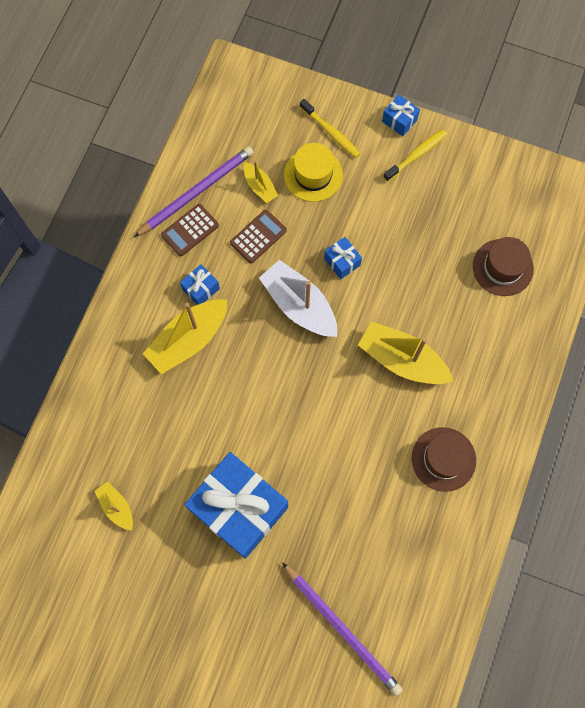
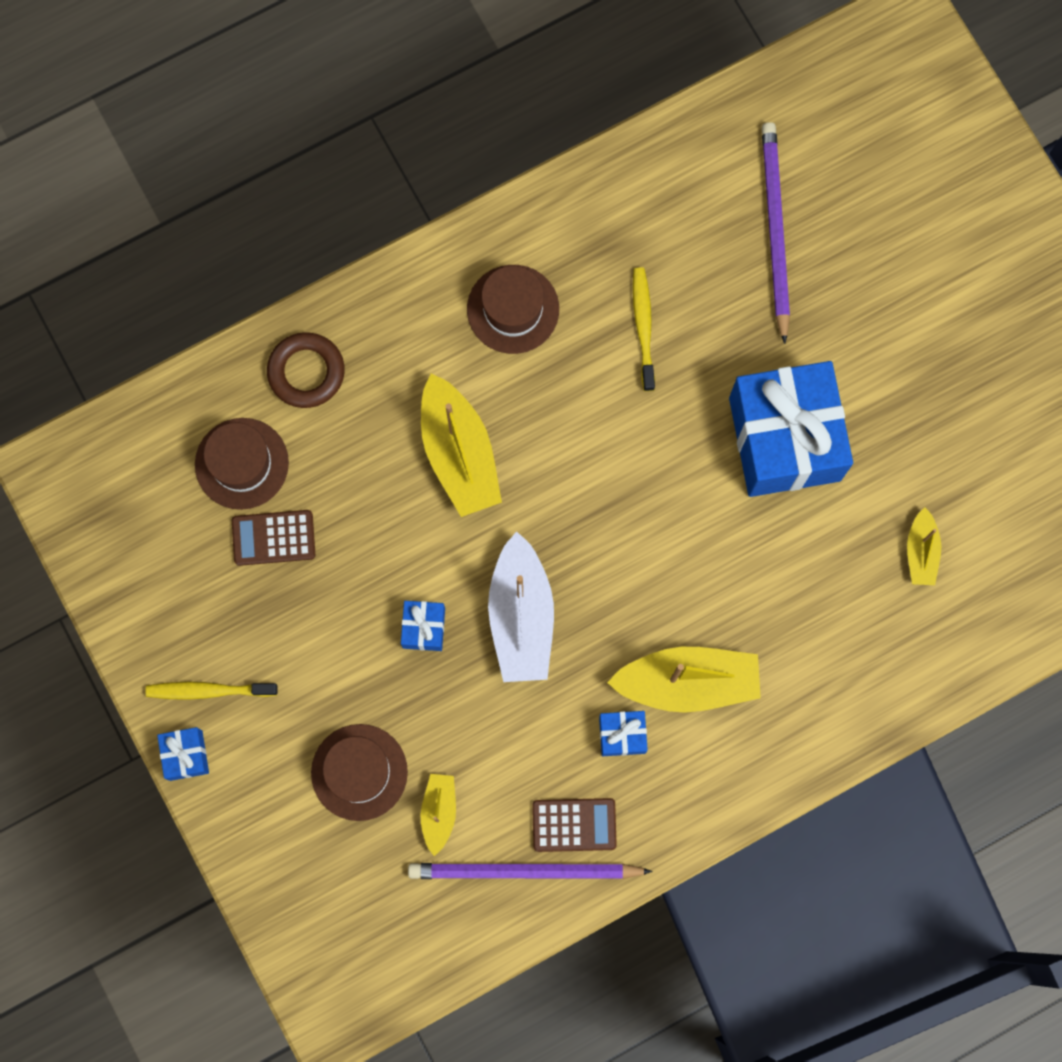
camera: 140 degrees left, 5 degrees up
brown calculator [230,210,287,263] -> brown calculator moved to [232,510,315,566]
yellow hat [284,143,343,202] -> brown hat [311,724,408,821]
yellow toothbrush [300,99,360,158] -> yellow toothbrush moved to [633,267,655,391]
none -> brown ring [267,332,345,408]

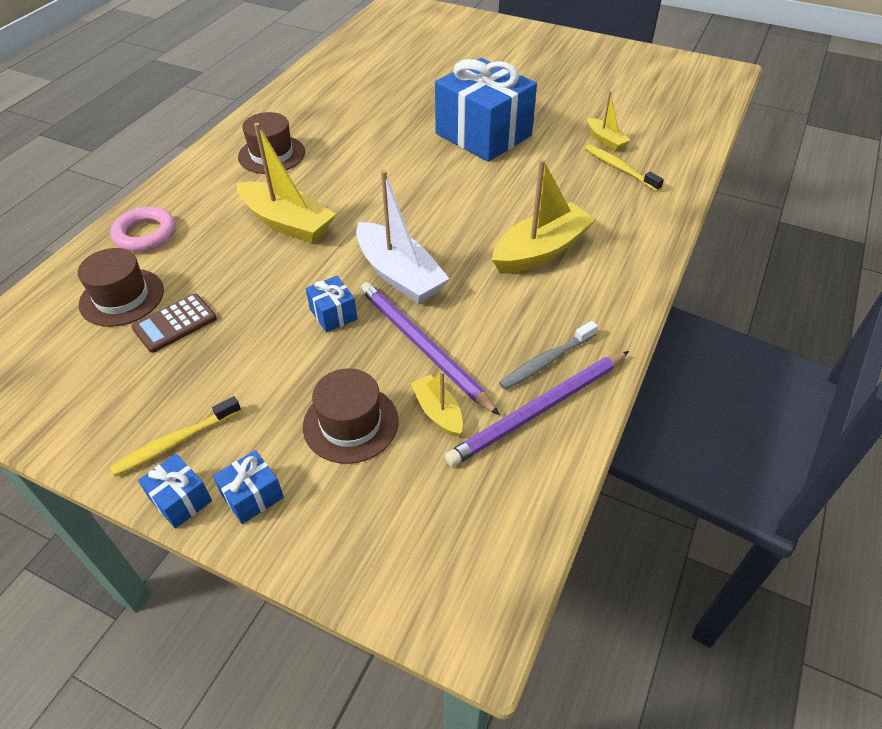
camera: 35 degrees left, 30 degrees down
brown ring [267,332,345,408] -> pink ring [110,207,176,252]
brown calculator [532,798,617,852] -> grey toothbrush [499,321,598,390]
blue gift [599,711,648,756] -> blue gift moved to [213,450,284,524]
yellow toothbrush [633,267,655,391] -> yellow toothbrush moved to [585,145,664,192]
purple pencil [762,122,790,344] -> purple pencil moved to [360,282,500,416]

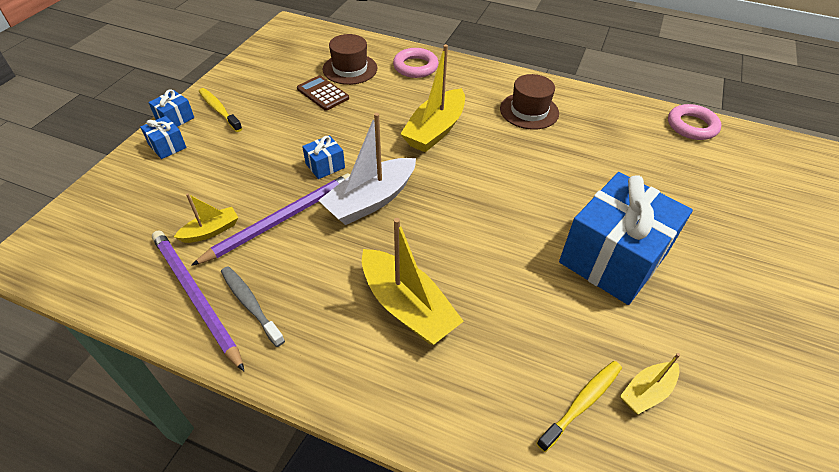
camera: 85 degrees right, 0 degrees up
brown hat [303,368,399,464] -> none
none -> pink ring [668,104,721,140]

